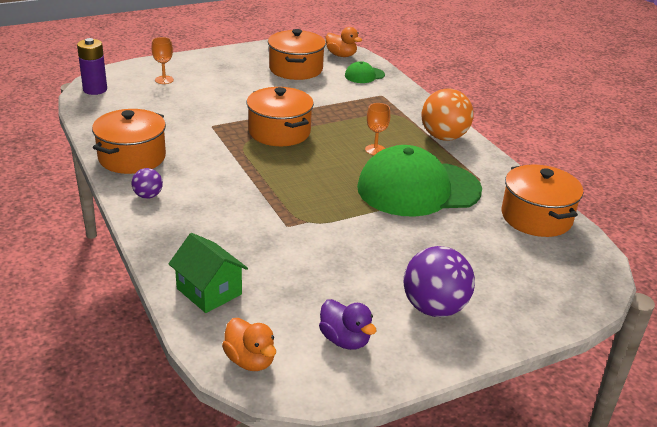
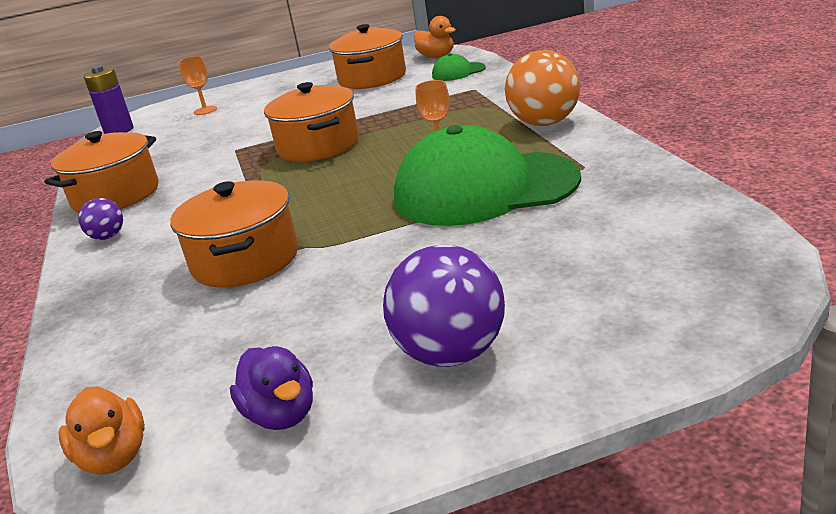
camera: 15 degrees right, 5 degrees down
green house [168,233,248,313] -> none
orange pot [502,164,583,237] -> orange pot moved to [170,180,298,288]

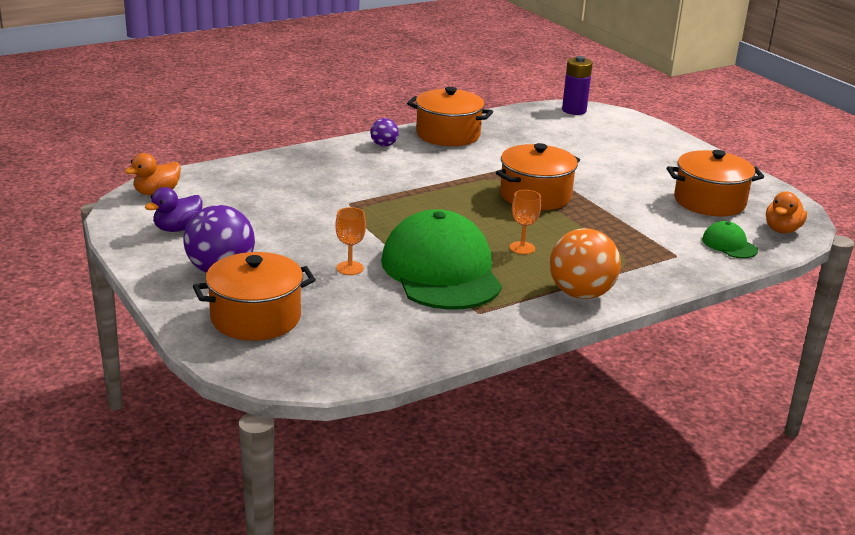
camera: 70 degrees right, 0 degrees up
orange pot [170,180,298,288] -> orange pot moved to [193,252,316,341]
orange goblet [179,56,217,115] -> orange goblet moved to [335,207,366,275]

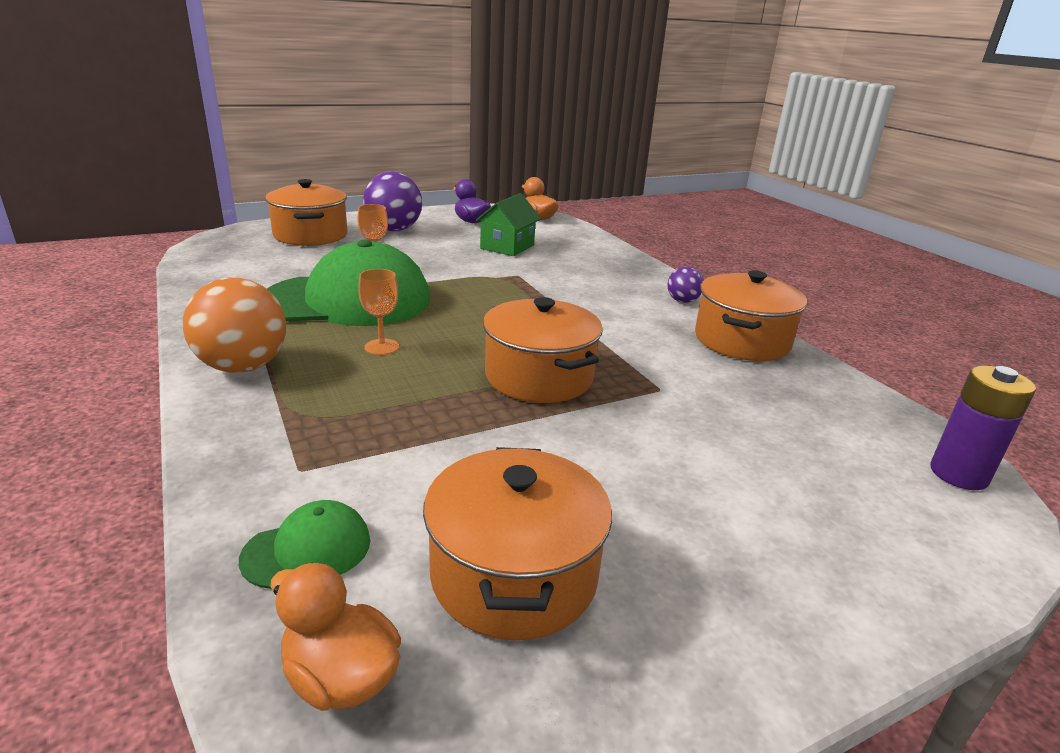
camera: 95 degrees right, 0 degrees up
none -> green house [475,193,541,256]

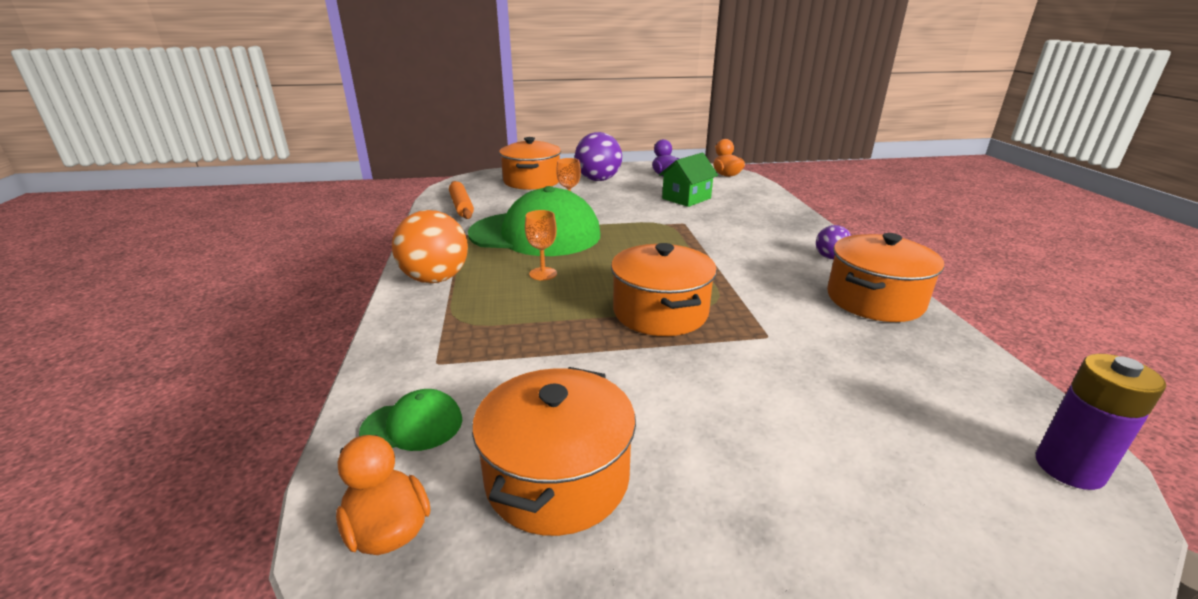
camera: 20 degrees right, 0 degrees up
none -> orange rolling pin [449,181,474,219]

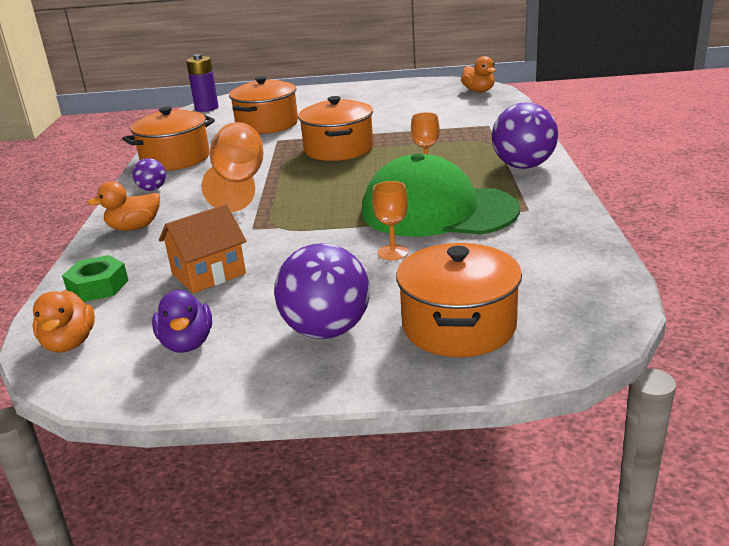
camera: 170 degrees left, 0 degrees up
green cap [359,389,462,451] -> none
orange ball [392,210,468,283] -> purple ball [492,102,558,169]
orange rolling pin [449,181,474,219] -> none
orange pot [472,367,636,536] -> orange pot moved to [229,76,298,134]
green house [659,152,718,207] -> orange house [159,204,247,293]
none -> green nut [62,255,129,302]
none -> orange duck [87,181,160,231]
none -> orange goblet [202,122,264,212]

